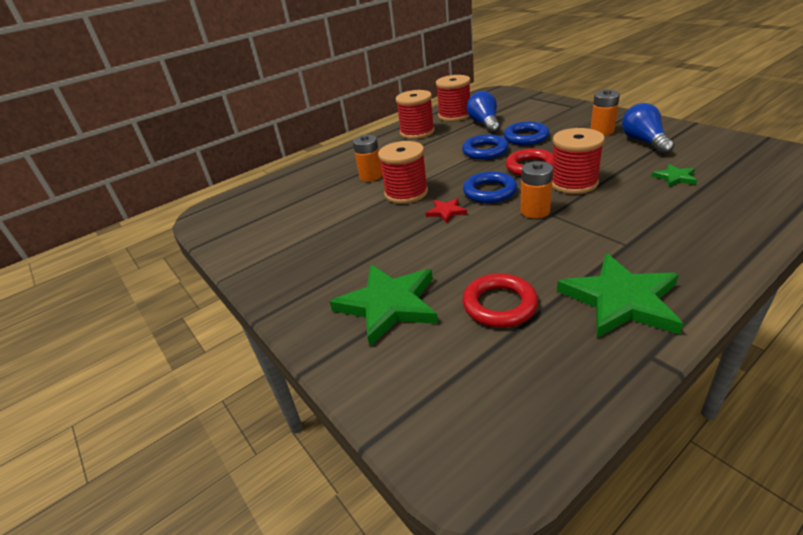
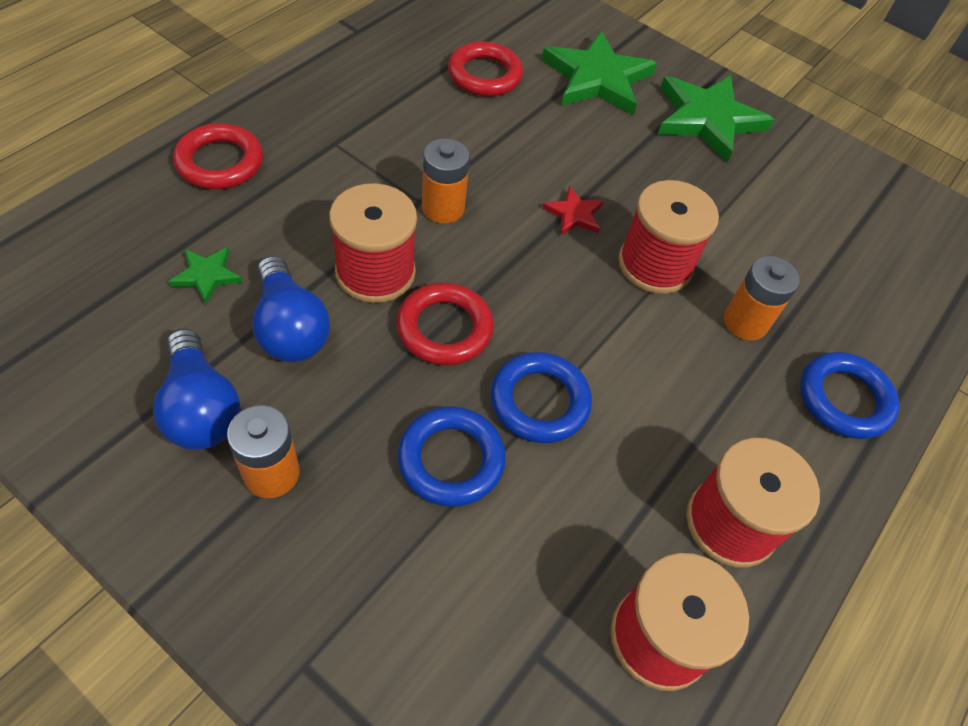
camera: 155 degrees right, 20 degrees up
blue ring [463,172,517,203] -> blue ring moved to [800,352,900,439]
blue light bulb [467,91,500,134] -> blue light bulb moved to [252,256,330,362]
green star [557,253,683,338] -> green star moved to [658,75,774,163]
none -> red ring [173,123,263,189]

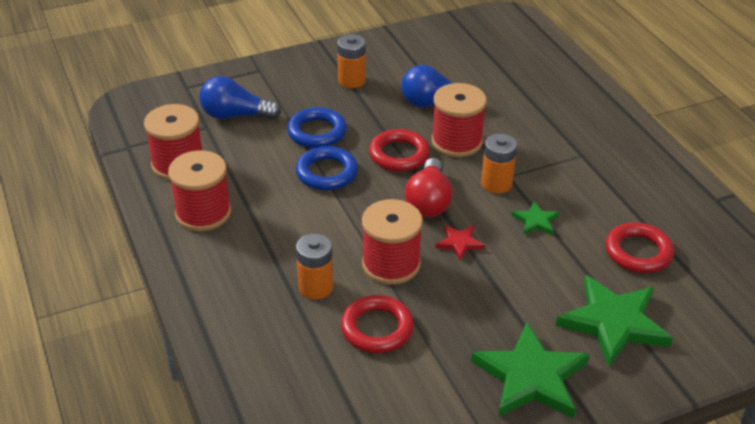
camera: 125 degrees right, 15 degrees down
blue light bulb [153,328,241,450] -> blue light bulb moved to [199,76,281,120]
green star [168,247,243,305] -> green star moved to [511,201,560,235]
red ring [173,123,263,189] -> red ring moved to [341,295,414,353]
blue ring [800,352,900,439] -> none
none -> red light bulb [405,158,453,217]

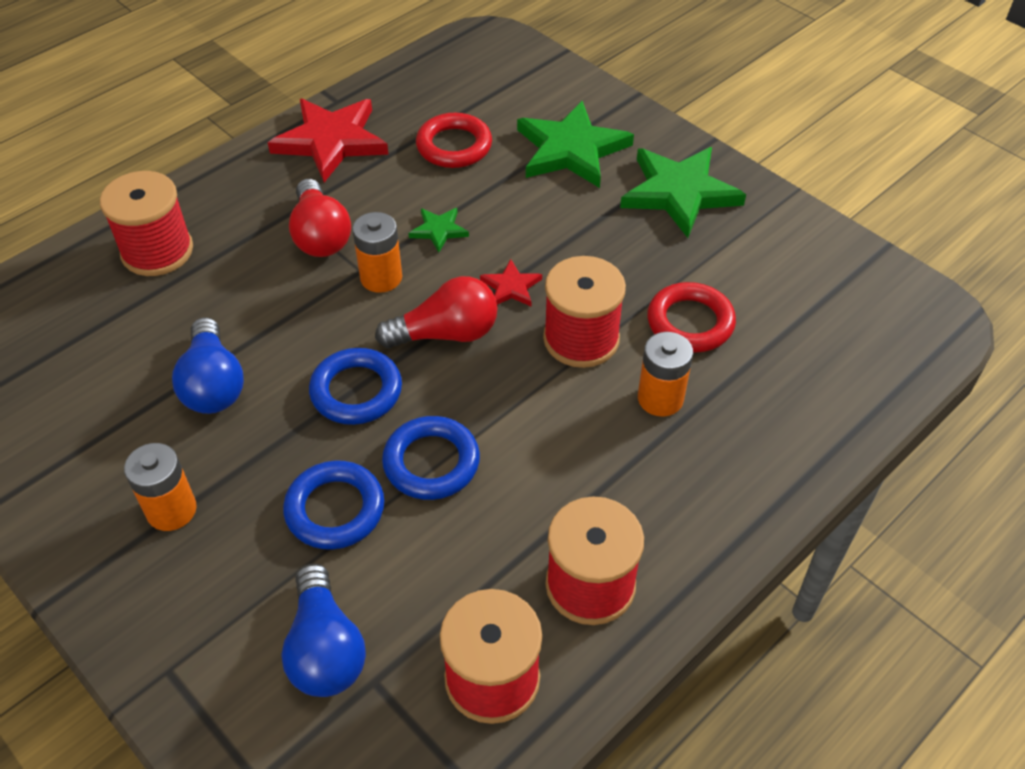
camera: 110 degrees left, 10 degrees up
red ring [369,129,430,172] -> blue ring [309,348,402,425]
red spool [432,83,487,157] -> red spool moved to [100,171,193,276]
none -> red star [268,99,389,183]
none -> red light bulb [289,179,351,257]

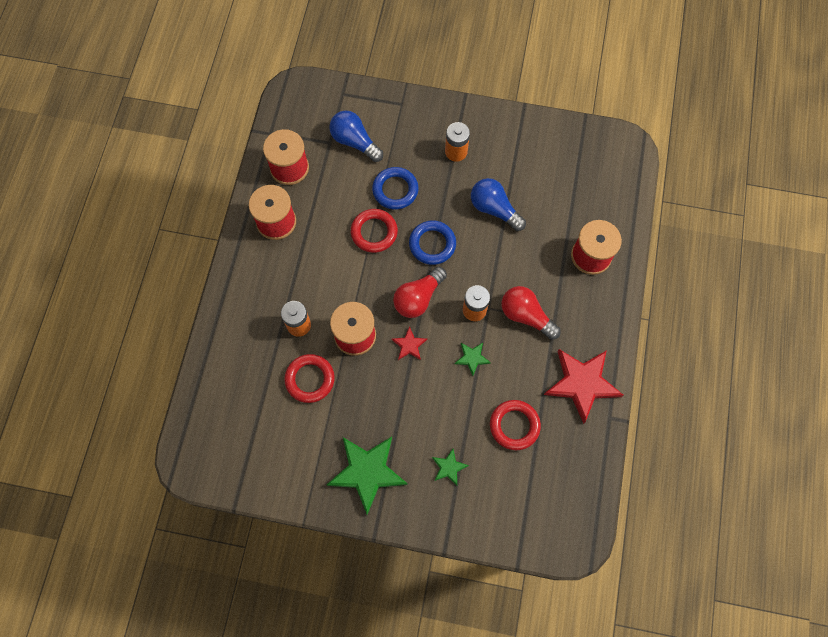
camera: 145 degrees right, 20 degrees up
blue ring [382,416,480,500] -> red ring [351,209,398,253]
green star [517,101,634,188] -> green star [432,449,469,486], size x0.47

